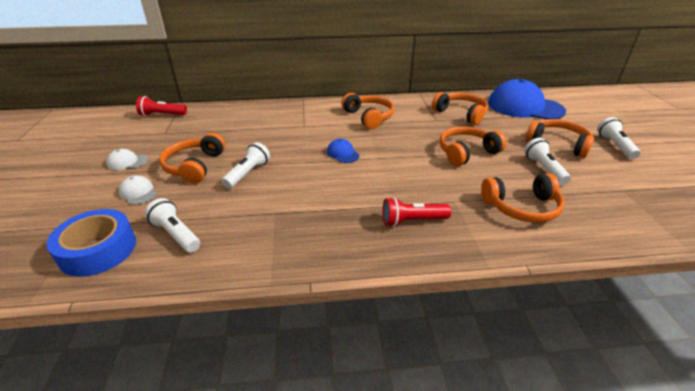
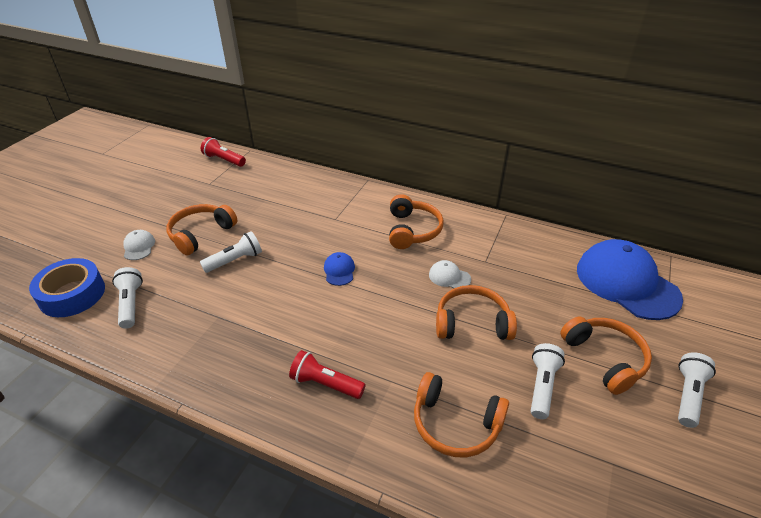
camera: 30 degrees right, 5 degrees up
white cap [106,149,148,170] -> white cap moved to [429,260,471,288]
orange headphones [432,92,488,125] -> none

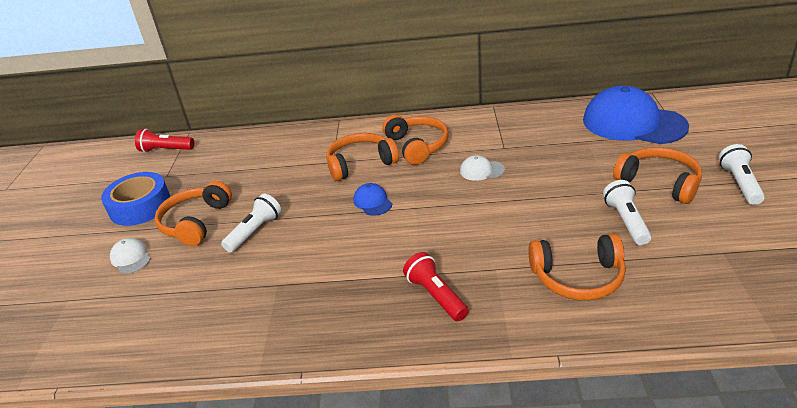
camera: 20 degrees left, 5 degrees down
blue tape [29,258,105,317] -> blue tape moved to [101,172,171,226]
white flashlight [112,267,143,329] -> none
red flashlight [289,350,366,399] -> red flashlight turned 60 degrees clockwise [403,252,469,321]
orange headphones [436,285,517,340] -> orange headphones moved to [326,133,399,181]

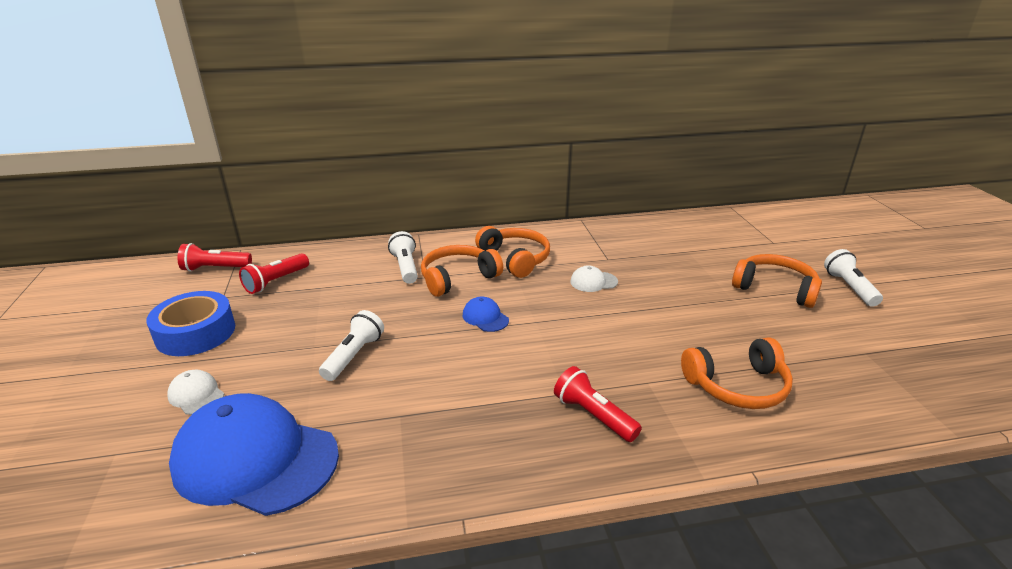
camera: 15 degrees left, 5 degrees down
orange headphones [155,181,232,246] -> none
blue cap [583,85,689,144] -> blue cap moved to [169,393,339,516]
white flashlight [603,180,651,245] -> white flashlight moved to [388,231,418,284]
none -> red flashlight [239,253,309,294]

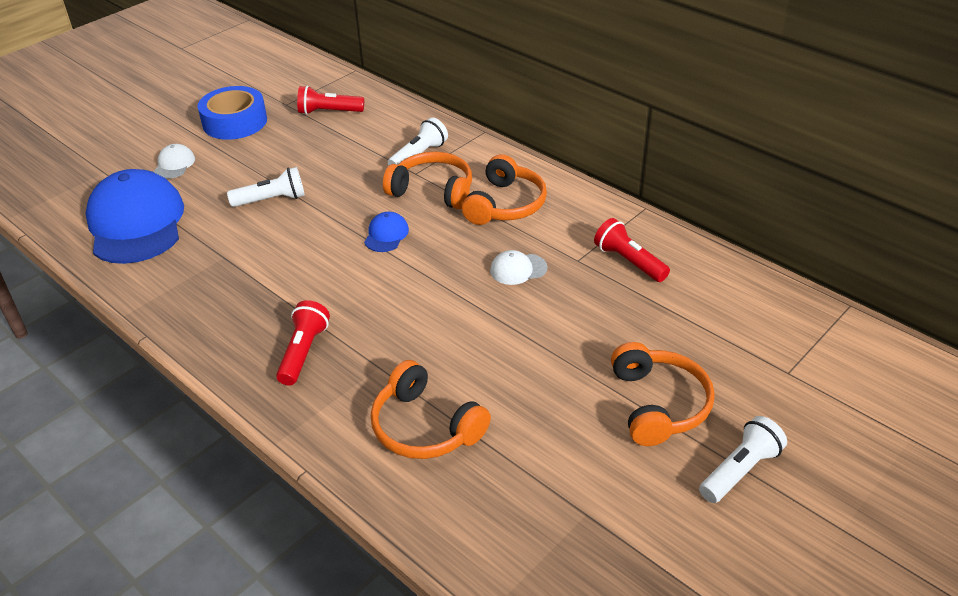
camera: 55 degrees right, 10 degrees up
red flashlight [178,243,252,272] -> red flashlight moved to [594,218,670,282]
white cap [570,265,618,292] -> white cap turned 60 degrees counterclockwise [490,250,548,285]

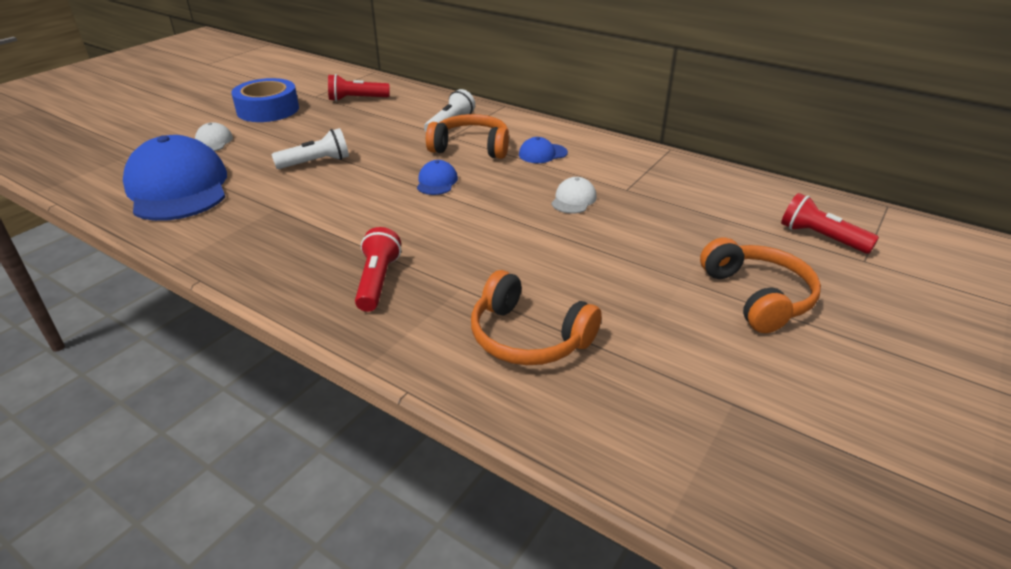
camera: 10 degrees left, 5 degrees down
orange headphones [462,154,547,225] -> blue cap [519,137,568,163]
white cap [490,250,548,285] -> white cap turned 135 degrees clockwise [551,177,597,214]
red flashlight [594,218,670,282] -> red flashlight moved to [781,193,879,254]
white flashlight [699,416,787,503] -> none

